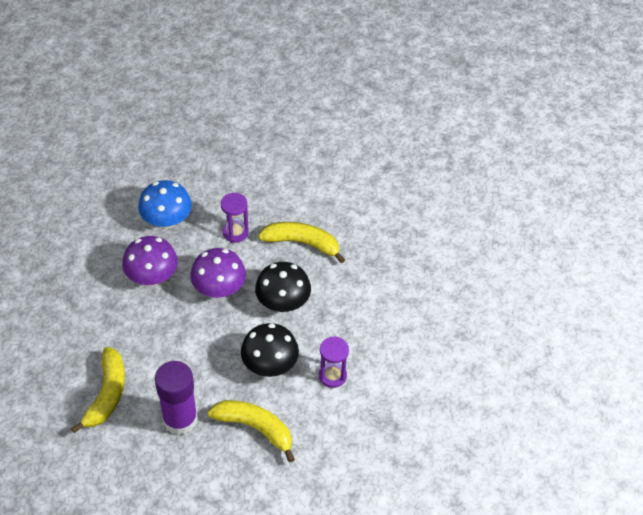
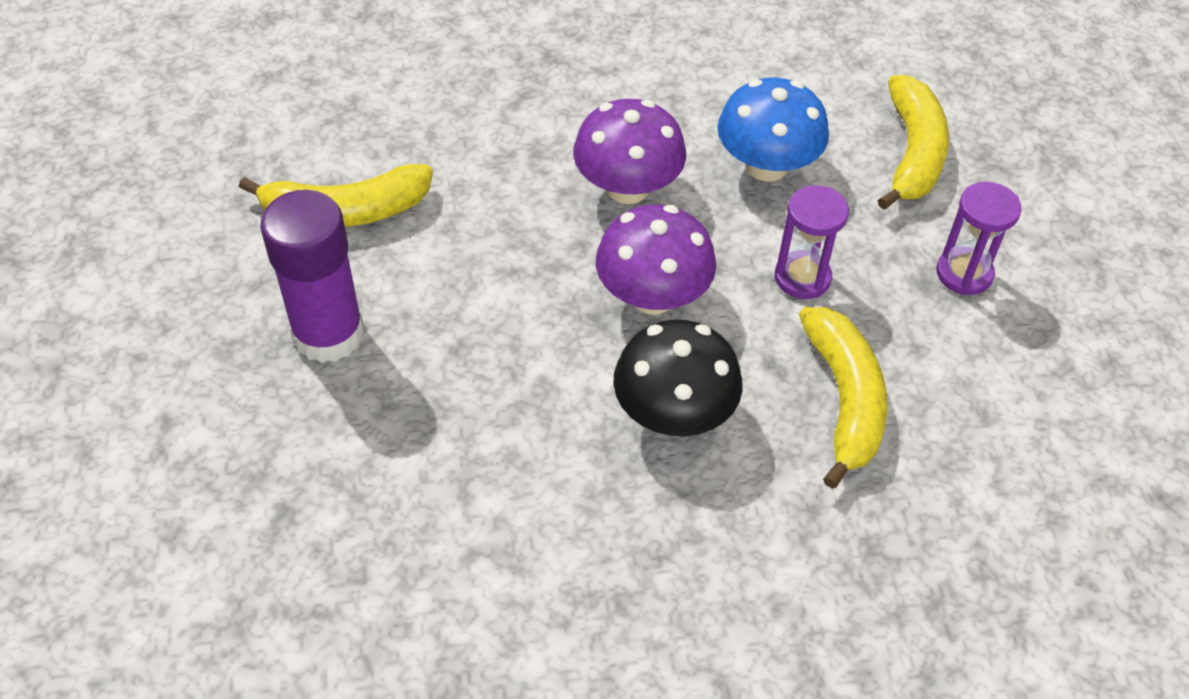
camera: 70 degrees right, 0 degrees up
yellow banana [208,400,295,462] -> yellow banana moved to [877,75,949,210]
black mushroom [241,323,299,377] -> none
purple hourglass [319,336,349,388] -> purple hourglass moved to [936,182,1021,295]

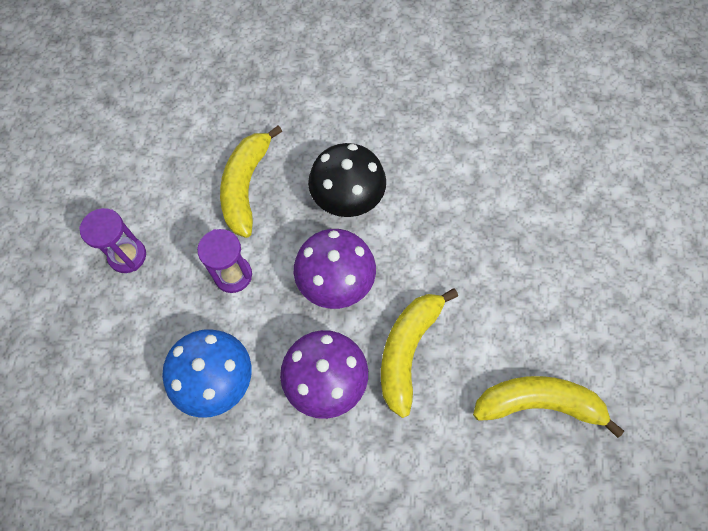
camera: 165 degrees left, 15 degrees up
purple glue stick [260,190,364,363] -> none
yellow banana [877,75,949,210] -> yellow banana moved to [381,288,458,418]

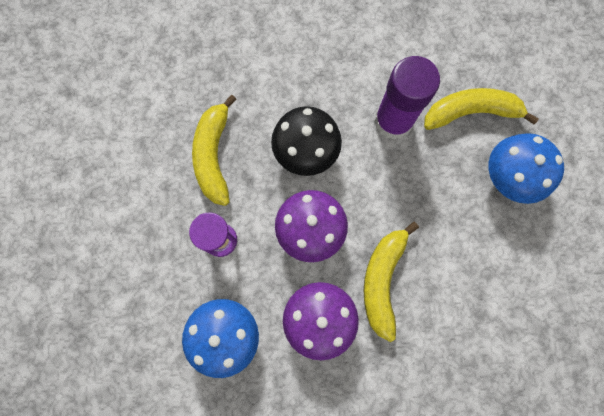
camera: 10 degrees left, 10 degrees up
purple hourglass [79,208,146,273] -> none
yellow banana [473,376,624,438] -> yellow banana moved to [424,88,539,130]
none -> purple glue stick [374,56,440,140]
none -> blue mushroom [488,133,564,204]

